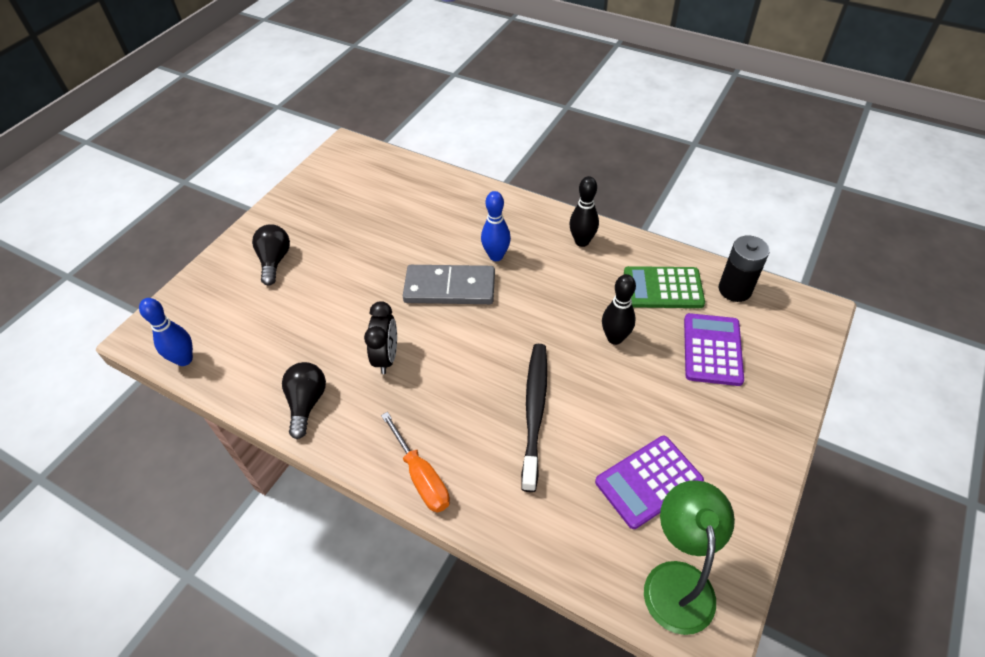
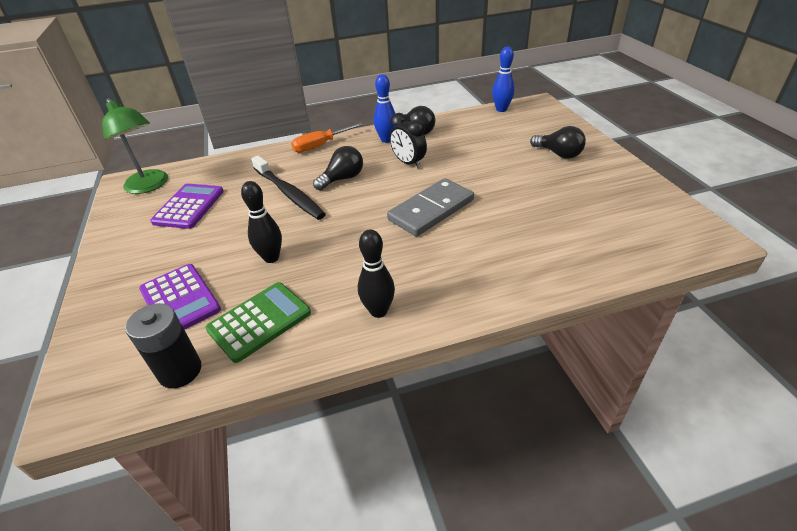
camera: 135 degrees right, 10 degrees down
orange screwdriver [381,412,450,513] -> orange screwdriver turned 45 degrees counterclockwise [291,123,363,153]
blue bowling pin [481,191,511,261] -> blue bowling pin moved to [374,74,397,143]
none -> black light bulb [313,146,363,190]

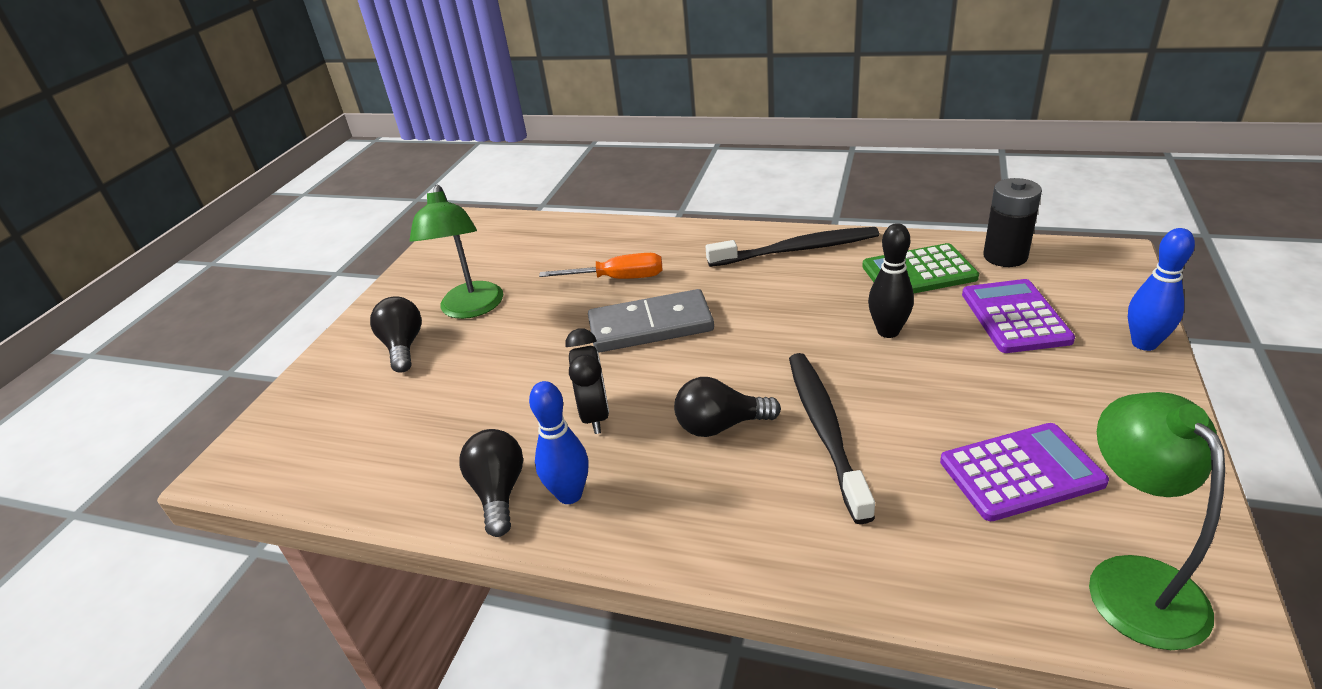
camera: 145 degrees left, 5 degrees down
purple calculator [150,184,224,229] -> purple calculator turned 150 degrees counterclockwise [940,423,1109,521]
orange screwdriver [291,123,363,153] -> orange screwdriver moved to [539,253,663,279]
black bowling pin [358,229,395,318] -> black toothbrush [706,227,879,267]
blue bowling pin [492,46,515,112] -> blue bowling pin moved to [1128,228,1195,351]
none -> green lamp [410,185,503,319]

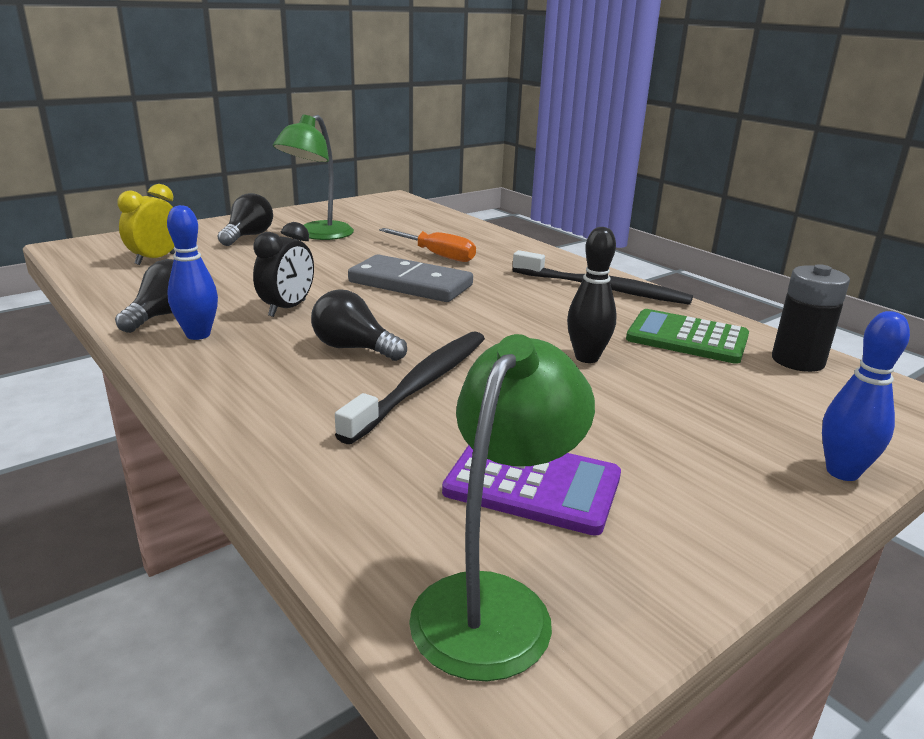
camera: 30 degrees right, 10 degrees down
purple calculator [962,279,1075,353] -> none
none -> yellow clock [117,184,175,265]

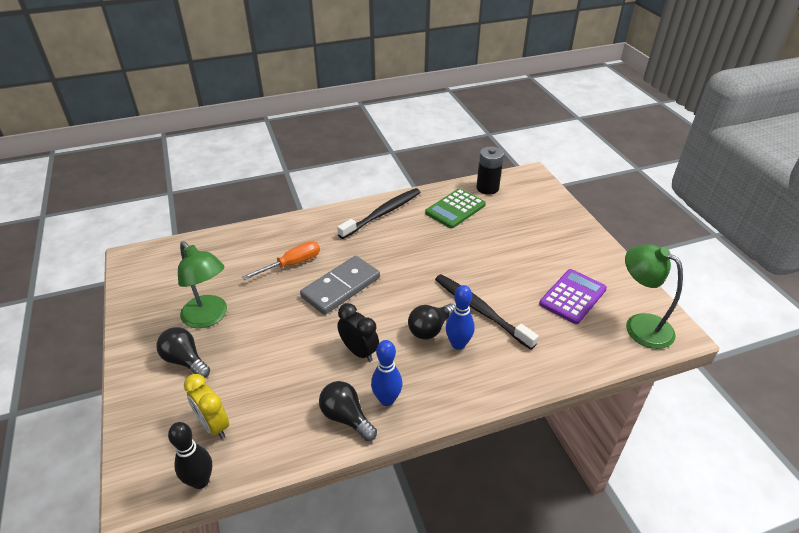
camera: 70 degrees left, 15 degrees up
black bowling pin [567,227,617,363] -> black bowling pin moved to [168,422,212,489]
blue bowling pin [822,311,910,481] -> blue bowling pin moved to [446,285,474,350]

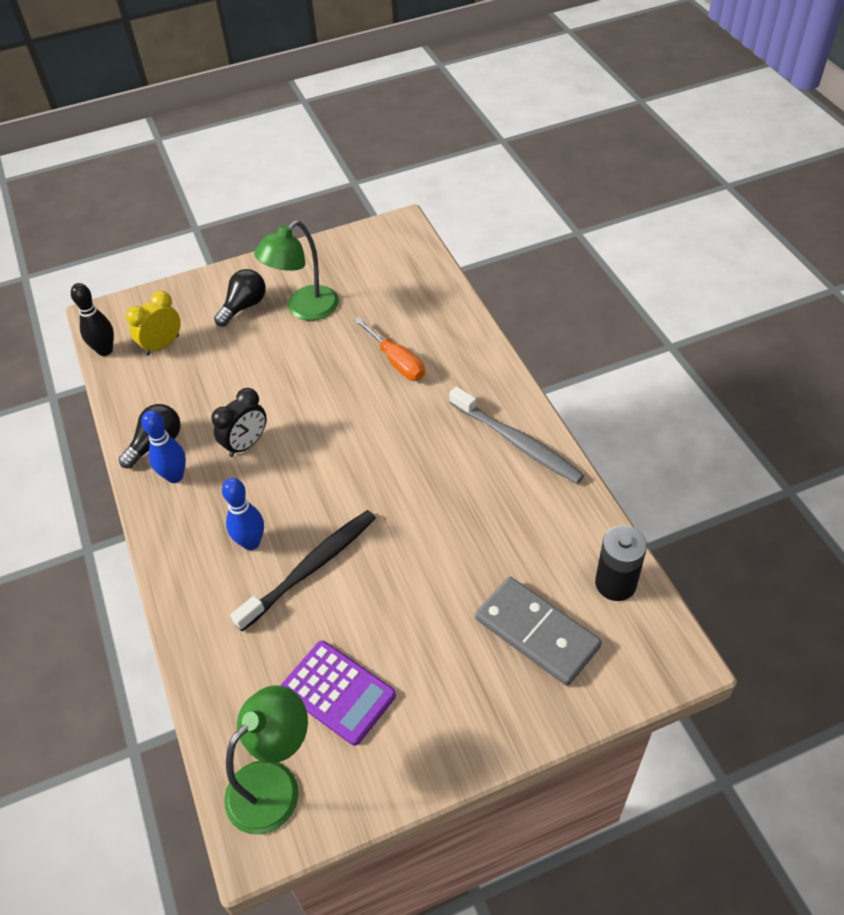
camera: 90 degrees right, 10 degrees up
grey domino [300,256,380,315] -> grey domino moved to [475,577,602,686]
black toothbrush [337,188,421,239] -> grey toothbrush [449,386,584,484]
black light bulb [408,304,455,339] -> none
green calculator [425,188,486,228] -> none

